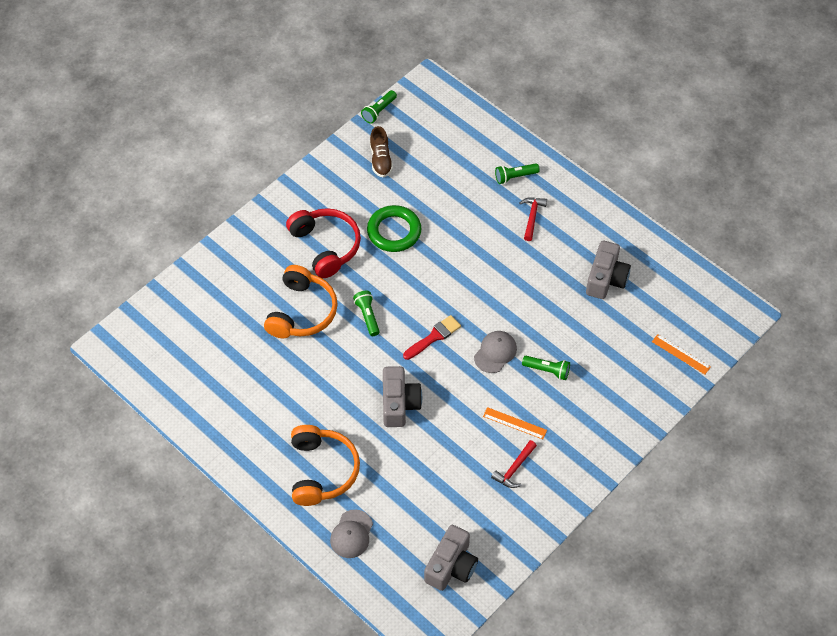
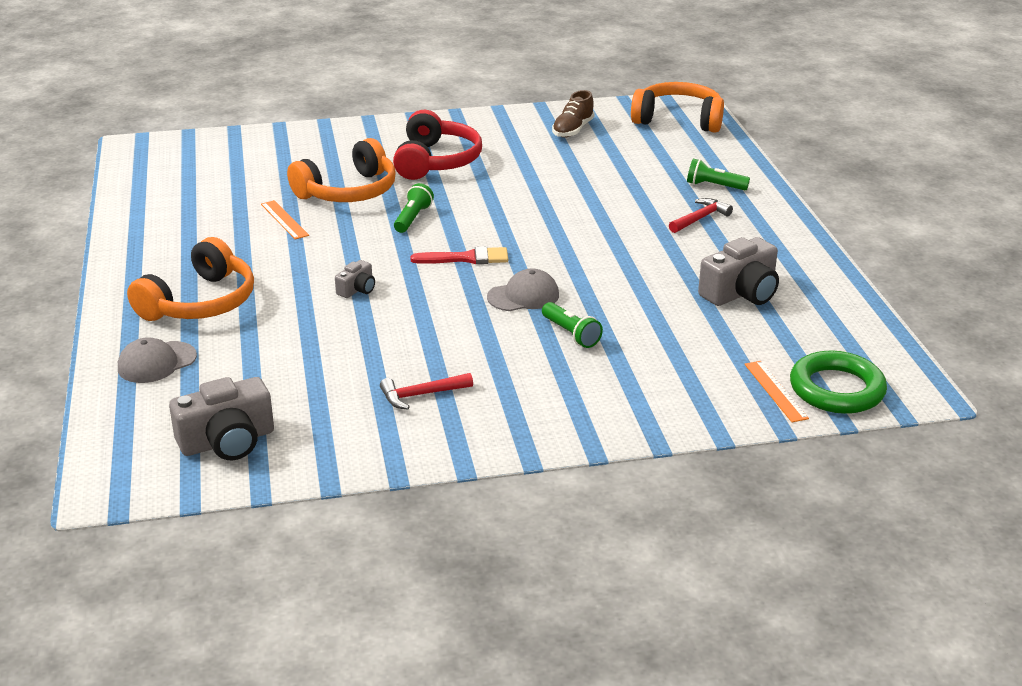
camera: 35 degrees right, 25 degrees down
green flashlight [361,90,397,124] -> none
green ring [367,205,421,252] -> green ring moved to [790,351,887,414]
grey camera [383,366,422,427] -> grey camera [335,260,375,298], size x0.51
orange ruler [483,407,547,439] -> orange ruler moved to [261,200,309,239]
none -> orange headphones [631,82,724,133]

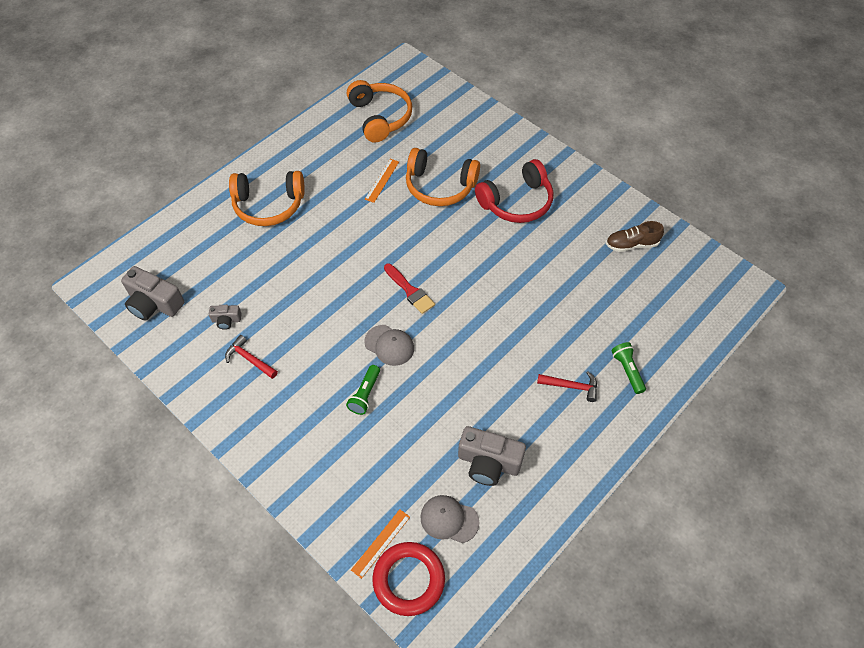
camera: 55 degrees right, 25 degrees up
grey cap [118,337,197,383] -> grey cap moved to [420,495,479,543]
grey camera [335,260,375,298] -> grey camera moved to [209,305,242,330]
green flashlight [394,183,434,233] -> none
orange headphones [631,82,724,133] -> orange headphones moved to [347,80,412,143]
green ring [790,351,887,414] -> red ring [372,542,445,616]

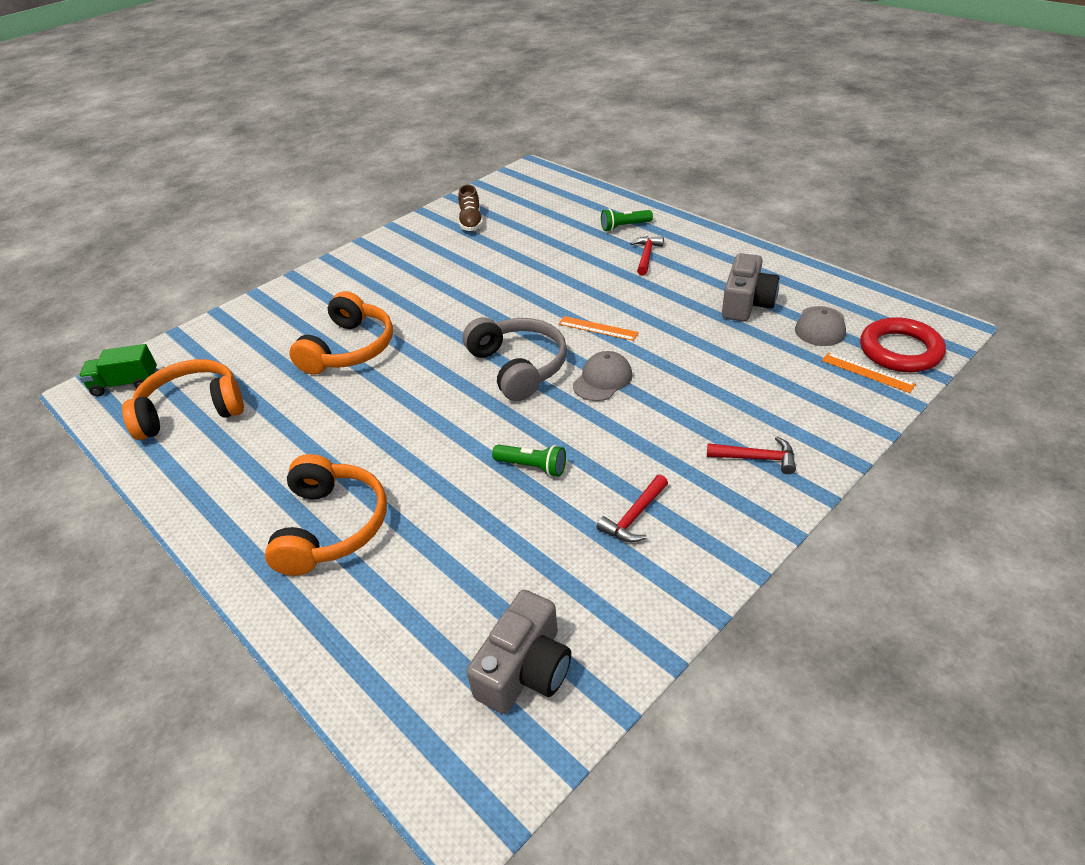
camera: 85 degrees left, 15 degrees down
grey camera [209,305,242,330] -> none
green flashlight [346,365,380,415] -> green flashlight moved to [492,444,566,477]
orange ruler [365,159,399,203] -> orange ruler moved to [559,316,639,341]
red brush [384,264,435,314] -> grey headphones [463,317,567,401]
red headphones [475,159,553,223] -> none
none -> green truck [79,344,157,396]
none -> red hammer [707,437,796,474]

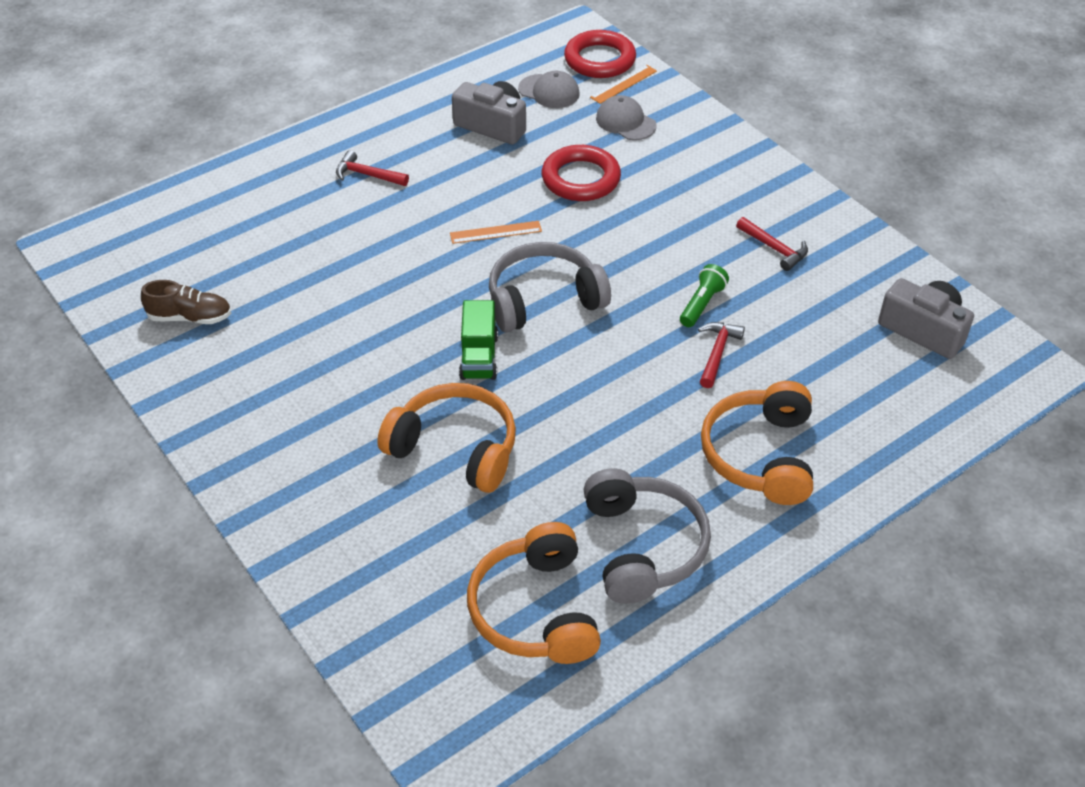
camera: 85 degrees left, 5 degrees up
green truck [79,344,157,396] -> green truck moved to [459,300,498,380]
orange headphones [265,454,387,576] -> orange headphones turned 90 degrees counterclockwise [701,381,813,505]
orange ruler [559,316,639,341] -> orange ruler turned 45 degrees clockwise [450,221,542,244]
grey cap [573,351,633,401] -> grey cap moved to [596,95,657,140]
green flashlight [601,209,653,231] -> none
red hammer [707,437,796,474] -> red hammer moved to [698,322,745,388]
none -> red ring [542,145,621,201]
none -> grey headphones [584,468,711,604]

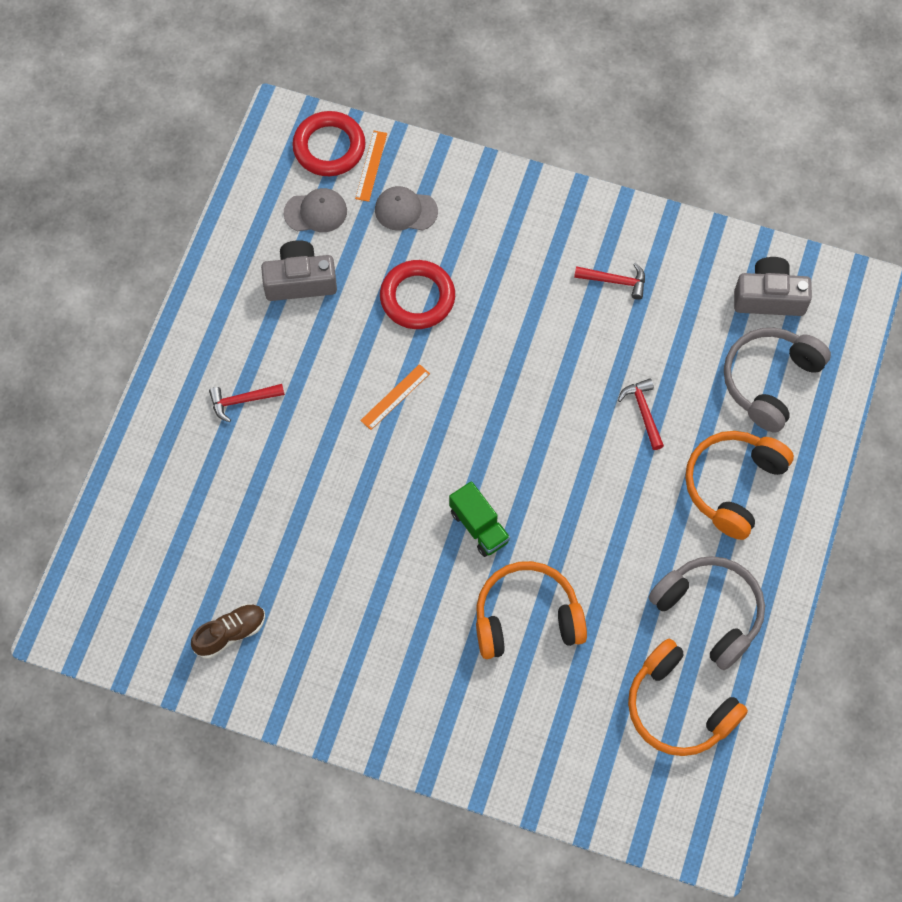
camera: 35 degrees left, 20 degrees up
grey headphones [489,242,611,332] -> grey headphones moved to [724,328,831,432]
green flashlight [680,264,729,327] -> none
orange headphones [701,381,813,505] -> orange headphones turned 60 degrees clockwise [685,431,794,540]

